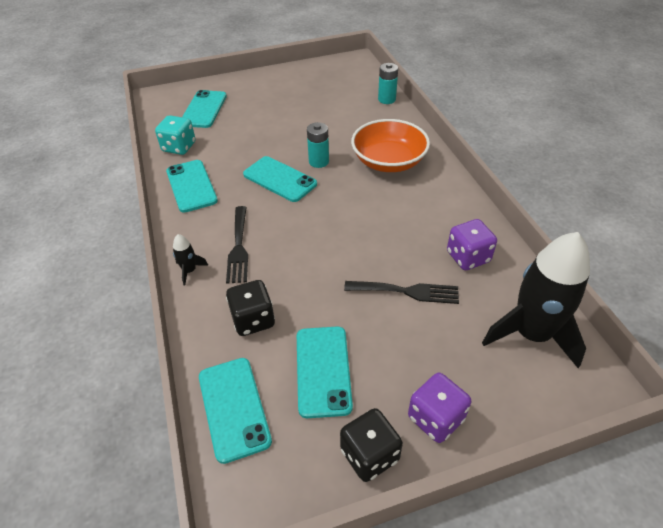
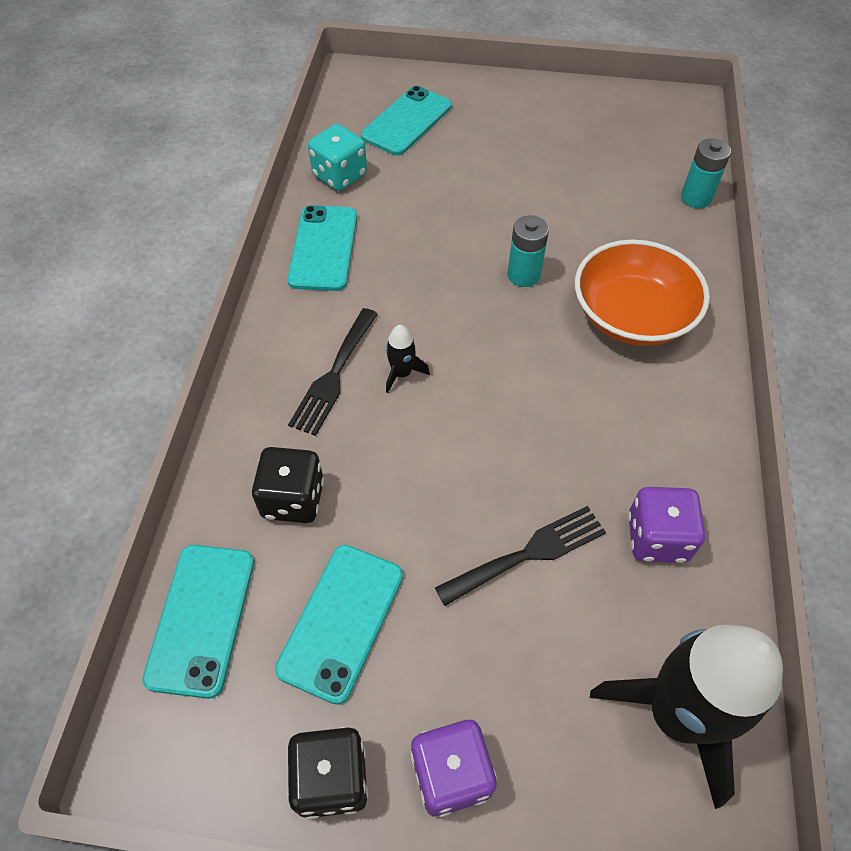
camera: 25 degrees right, 10 degrees up
black rocket [173,234,208,286] -> black rocket moved to [386,325,430,393]
turquoise phone [243,156,317,202] -> none
black fork [344,281,459,304] -> black fork turned 60 degrees counterclockwise [435,506,606,606]

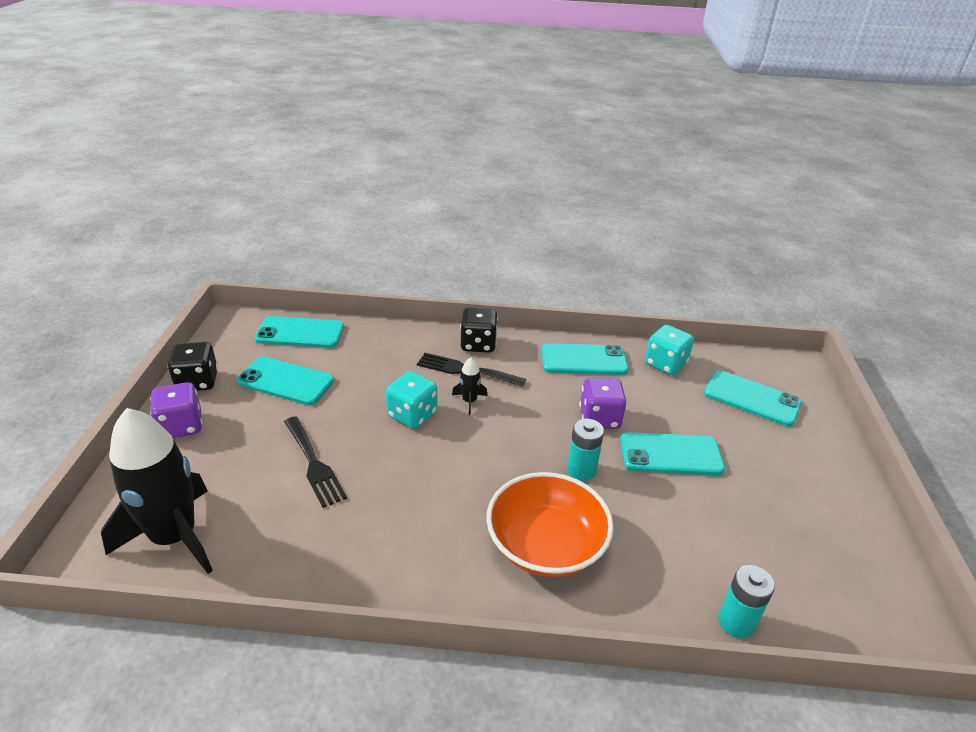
camera: 85 degrees right, 20 degrees down
black dice [252,447,324,523] -> black dice moved to [460,307,498,353]
purple dice [628,487,705,563] -> purple dice moved to [580,378,627,429]
none -> turquoise dice [386,371,437,429]
none -> turquoise phone [620,432,725,475]

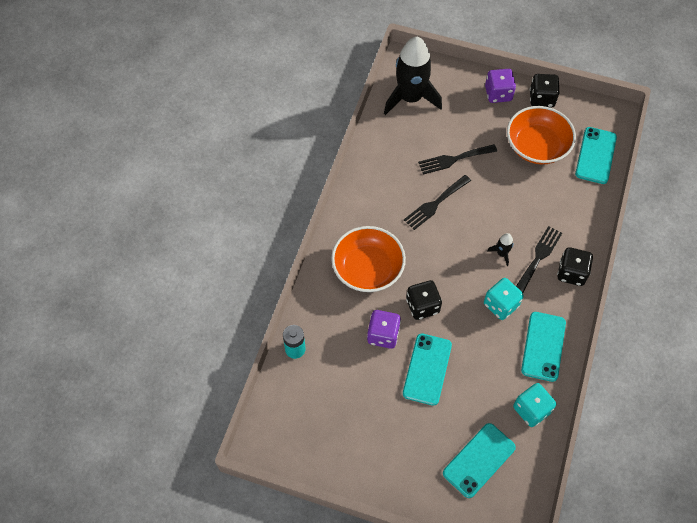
camera: 105 degrees right, 25 degrees up
turquoise phone [236,357,334,405] -> orange bowl [507,106,576,164]
turquoise dice [386,371,437,429] -> turquoise dice moved to [484,278,524,320]
turquoise battery [567,419,604,481] -> black dice [406,280,442,320]
purple dice [580,378,627,429] -> purple dice moved to [367,310,401,349]
none -> black fork [404,175,471,230]

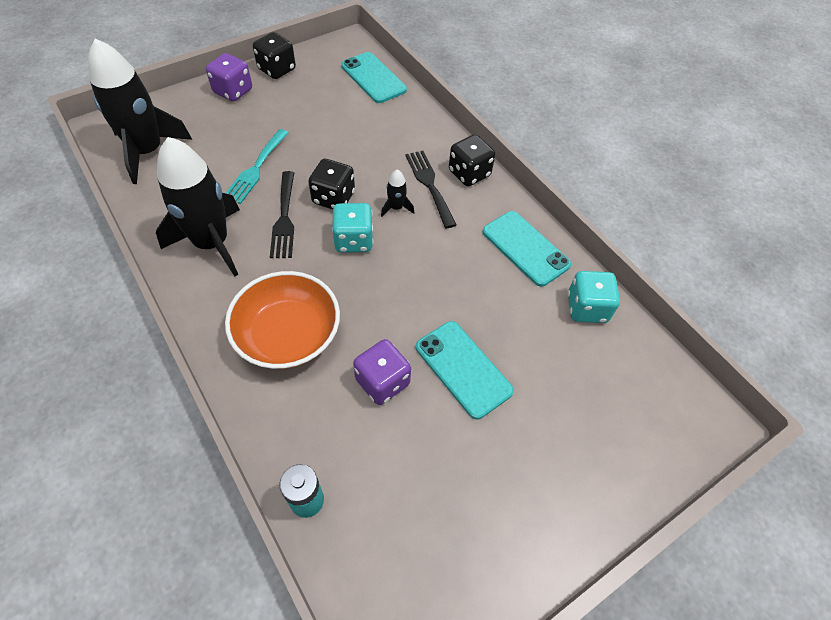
camera: 55 degrees left, 5 degrees down
black dice [406,280,442,320] -> black dice moved to [308,159,355,209]
black fork [418,144,497,174] -> turquoise fork [226,129,288,204]
turquoise phone [443,423,516,498] -> none
turquoise dice [484,278,524,320] -> turquoise dice moved to [332,203,373,253]
orange bowl [507,106,576,164] -> none
none -> black rocket [156,137,240,277]

